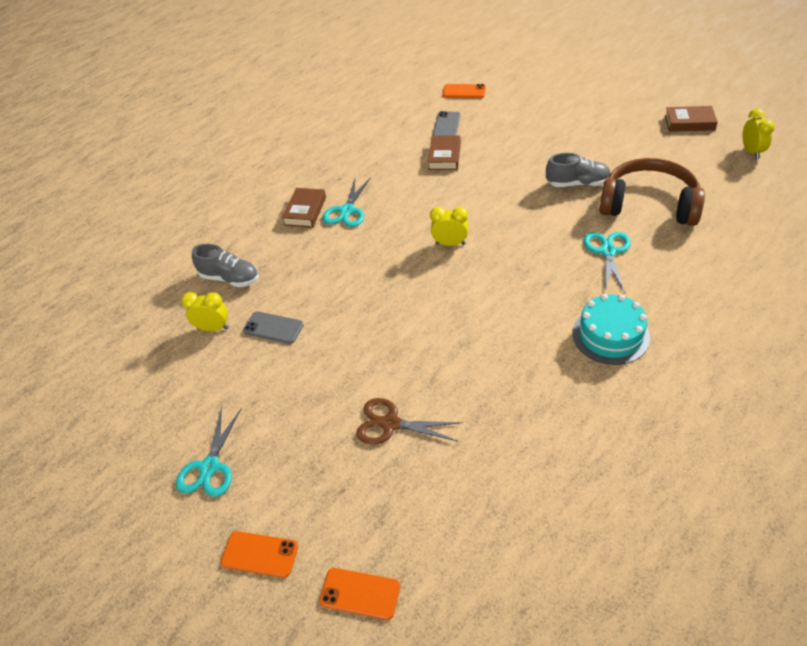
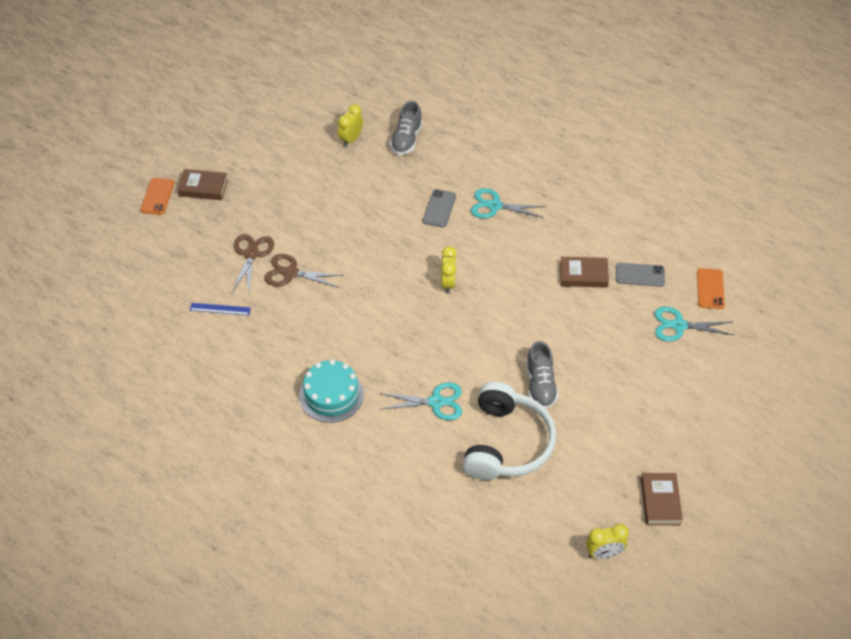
camera: 80 degrees right, 5 degrees up
turquoise scissors [176,407,242,497] -> turquoise scissors moved to [655,307,734,341]
yellow clock [181,292,229,331] -> yellow clock turned 150 degrees counterclockwise [338,104,363,147]
grey phone [243,311,304,344] -> grey phone moved to [423,189,456,228]
brown book [282,188,326,228] -> brown book moved to [177,169,228,200]
orange phone [319,568,400,620] -> none
brown headphones [600,158,705,226] -> white headphones [463,382,556,480]
none -> blue ruler [190,303,251,315]
none -> brown scissors [265,254,344,288]

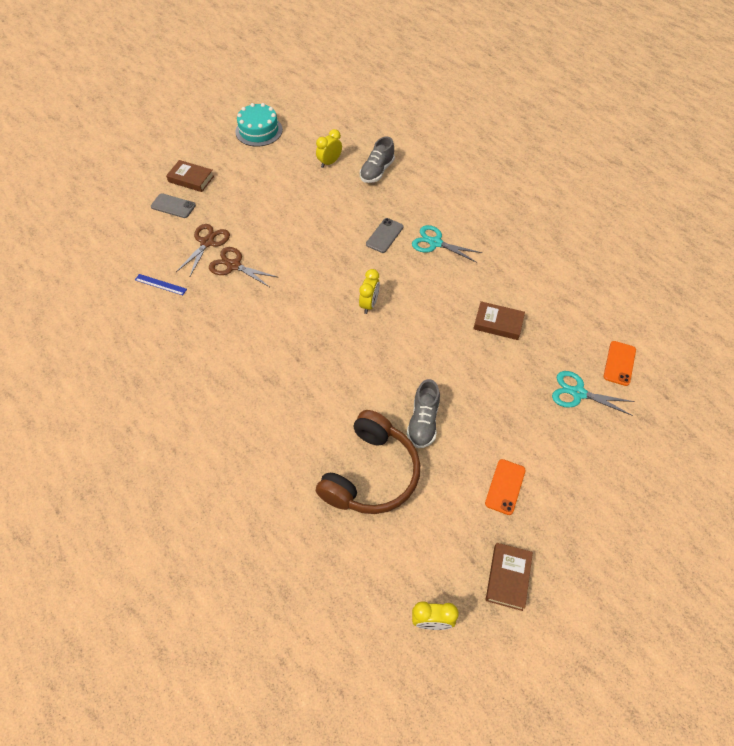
camera: 15 degrees right, 5 degrees up
orange phone [141,178,174,215] -> orange phone moved to [485,459,526,515]
turquoise cake [299,359,364,423] -> turquoise cake moved to [235,103,283,147]
turquoise scissors [380,382,462,420] -> none
white headphones [463,382,556,480] -> brown headphones [316,410,420,514]
grey phone [616,263,665,287] -> grey phone moved to [151,193,196,218]

